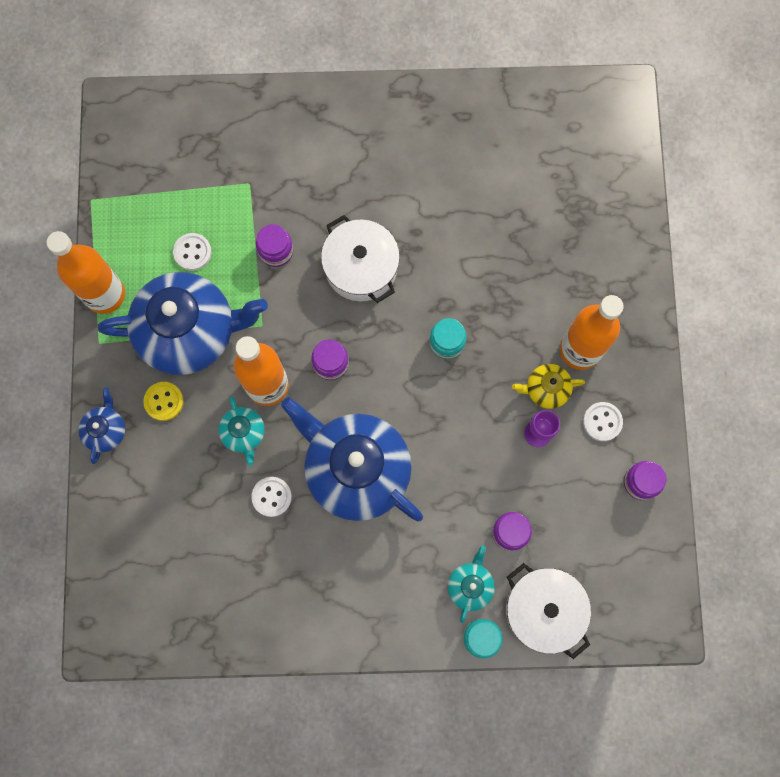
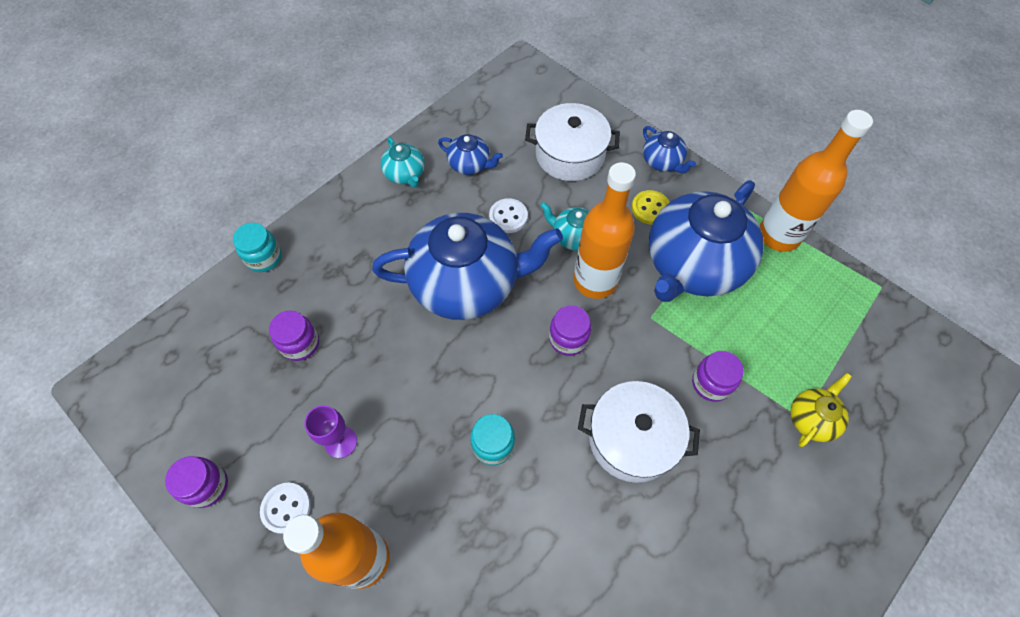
camera: 135 degrees right, 15 degrees down
white button [173,233,212,271] -> none
turquoise teapot [448,546,495,623] -> turquoise teapot moved to [381,137,425,187]
white pot [506,563,591,659] -> white pot moved to [525,103,620,181]
yellow teapot [512,364,585,409] -> yellow teapot moved to [791,373,852,447]
none -> blue teapot [438,134,503,175]

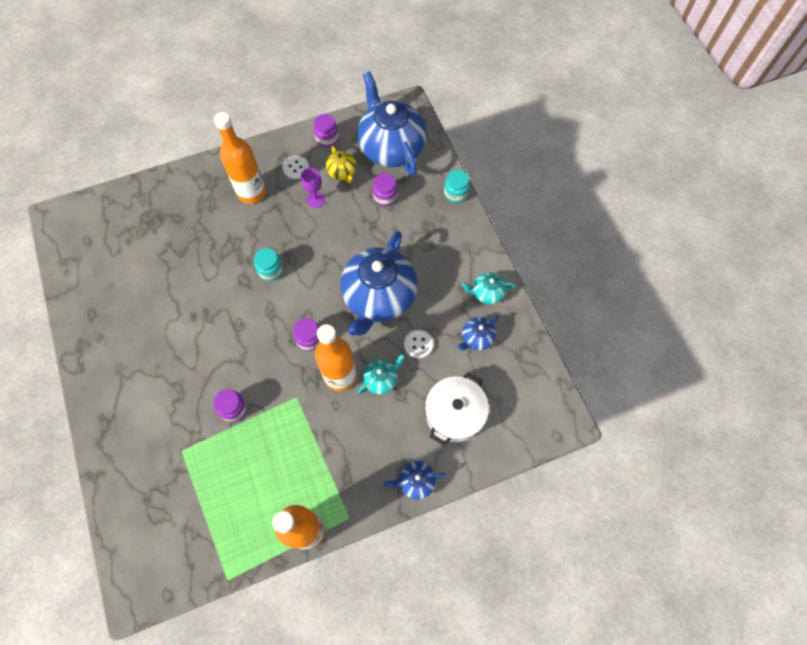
camera: 115 degrees right, 5 degrees up
white pot [578,381,700,483] -> none
yellow button [632,190,670,225] -> none
blue teapot [649,180,764,302] -> blue teapot moved to [357,71,427,176]
yellow teapot [791,373,852,447] -> yellow teapot moved to [326,146,356,183]

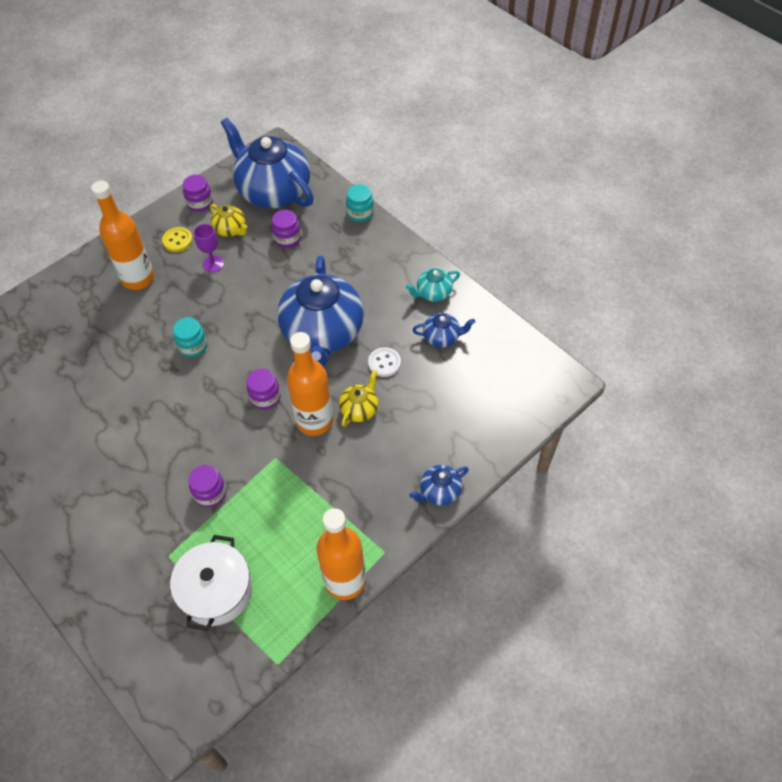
camera: 20 degrees left, 10 degrees down
white button [283,155,309,179] -> yellow button [162,227,193,252]
turquoise teapot [358,354,405,394] -> yellow teapot [339,370,378,427]
white pot [425,372,489,446] -> white pot moved to [170,535,252,631]
blue teapot [457,316,499,351] -> blue teapot turned 120 degrees counterclockwise [412,313,475,348]

